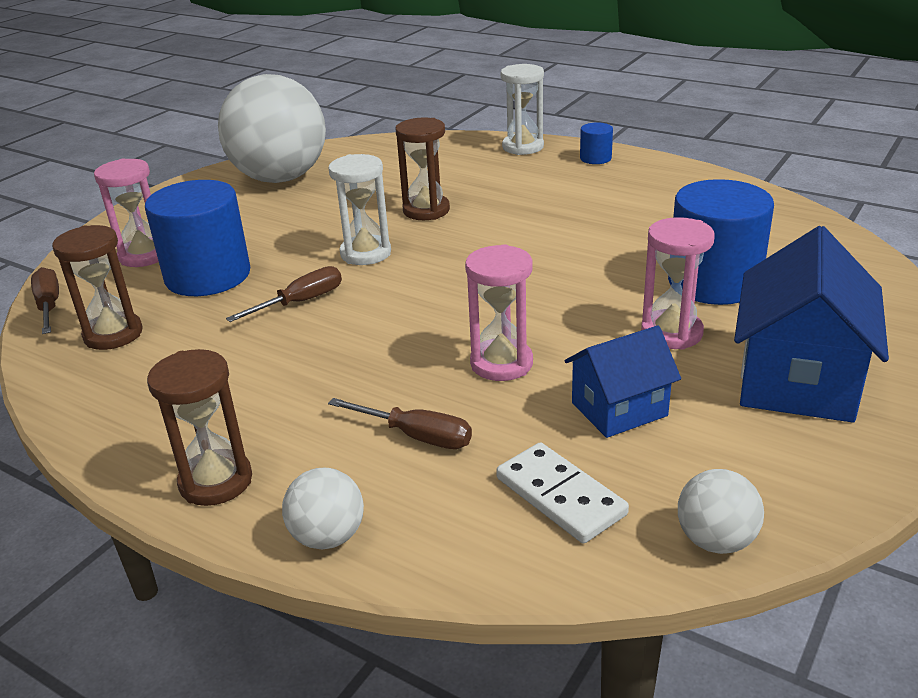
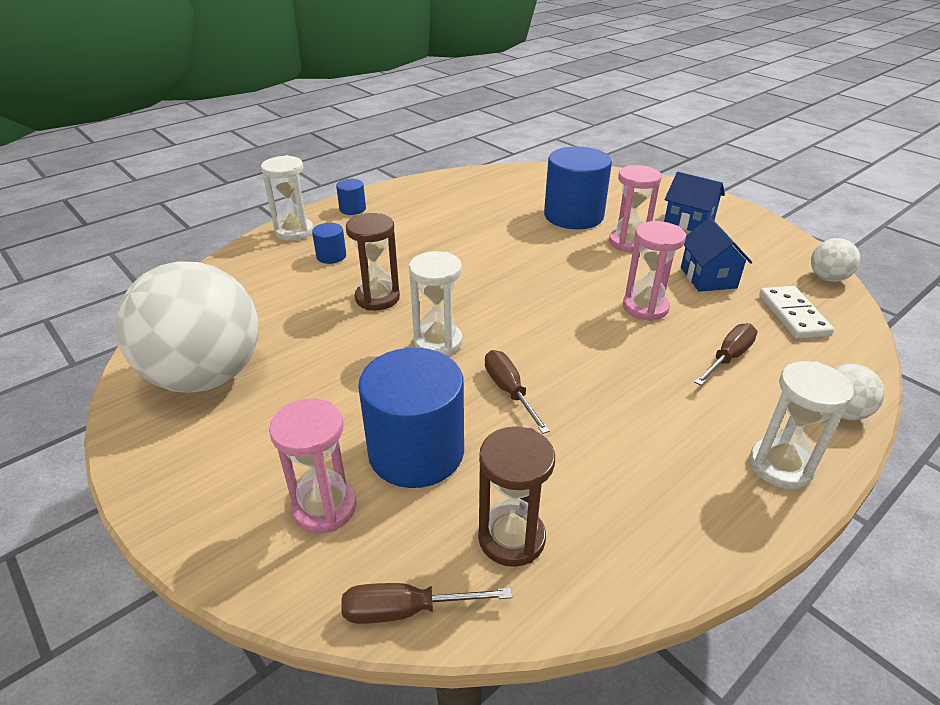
camera: 75 degrees left, 5 degrees up
brown hourglass [147,349,252,506] -> white hourglass [749,361,854,489]
white domino [496,442,629,543] -> white domino turned 75 degrees counterclockwise [759,286,834,339]
blue house [734,226,889,423] -> blue house [664,172,725,231], size x0.60
none -> blue cylinder [312,223,346,264]

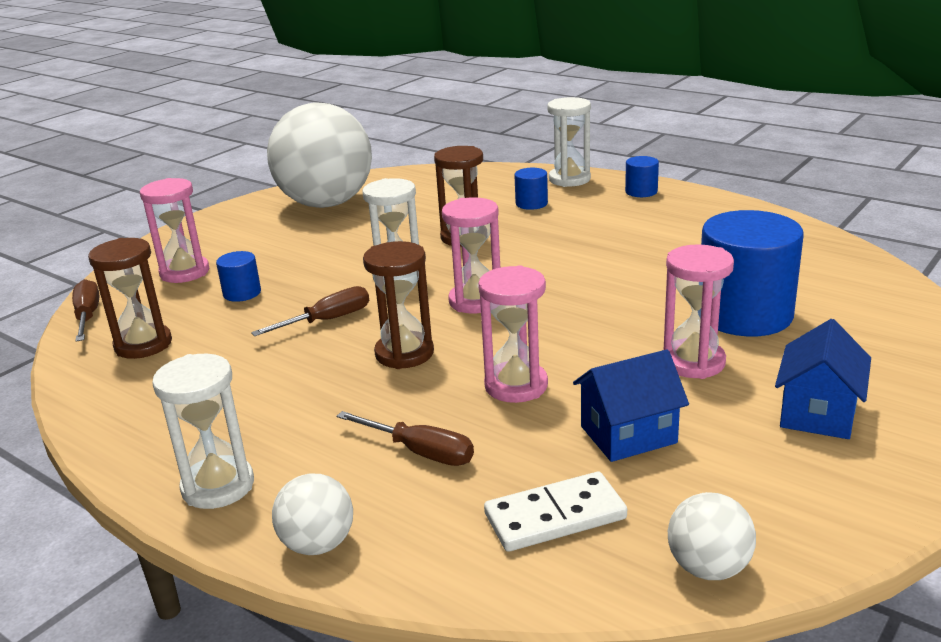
camera: 80 degrees right, 10 degrees down
blue cylinder [358,348,464,488] -> blue cylinder [216,251,261,302], size x0.45
none -> brown hourglass [363,241,434,369]
none -> pink hourglass [442,197,500,313]

